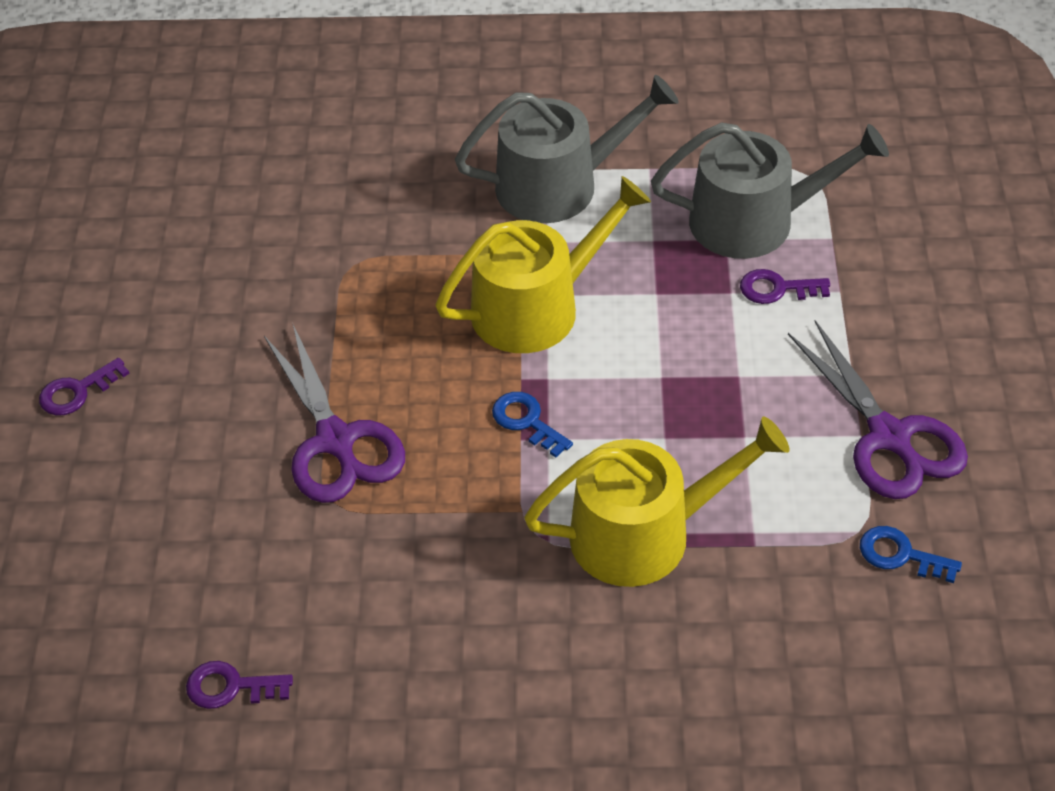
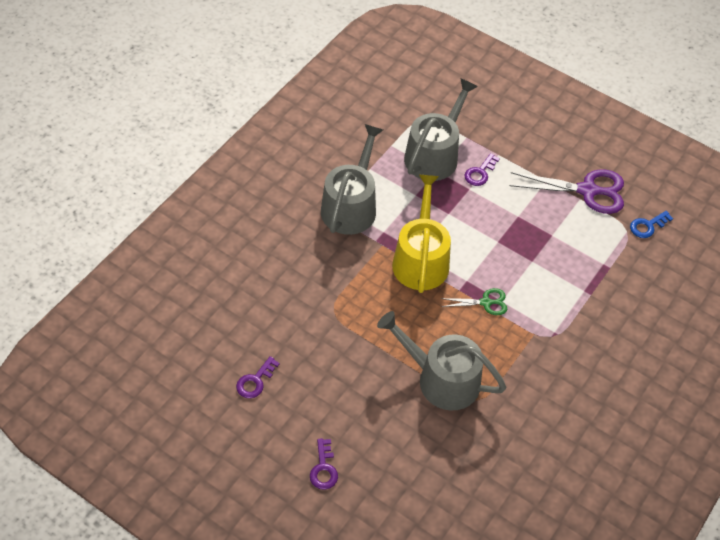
camera: 60 degrees left, 5 degrees up
purple key [186,661,293,709] -> purple key moved to [236,356,280,398]
purple scissors [264,325,405,503] -> grey watering can [377,311,507,410]
blue key [492,392,573,458] -> green scissors [441,288,507,315]
yellow watering can [524,417,790,587] -> none

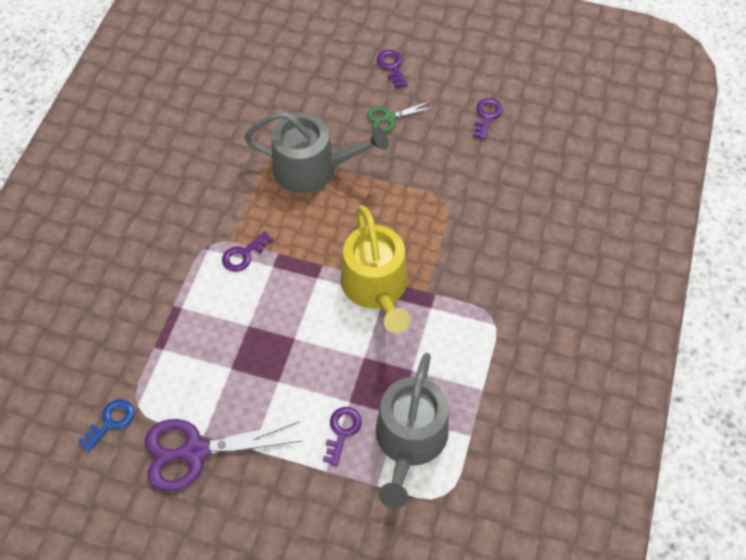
camera: 165 degrees right, 5 degrees up
grey watering can [321,124,383,235] -> none
green scissors [441,288,507,315] -> green scissors moved to [367,101,435,132]
none -> purple key [222,231,273,272]

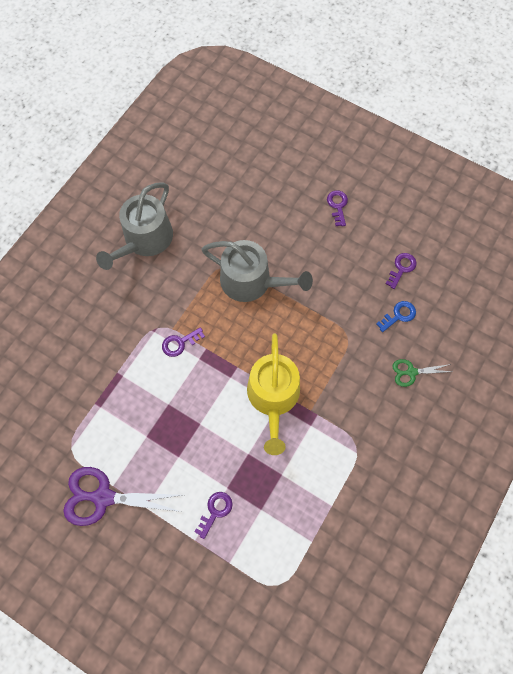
camera: 15 degrees right, 10 degrees up
blue key [78,399,134,452] -> blue key moved to [376,301,416,332]
green scissors [367,101,435,132] -> green scissors moved to [392,359,451,387]
grey watering can [376,353,449,509] -> grey watering can moved to [96,182,173,270]

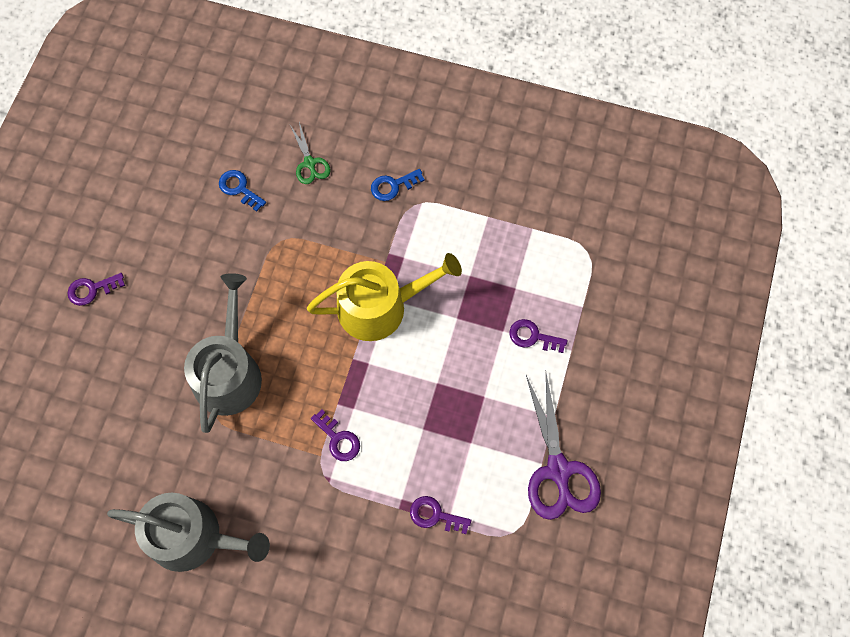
camera: 105 degrees left, 0 degrees up
purple key [386,253,417,289] -> purple key moved to [410,496,471,534]
none -> blue key [371,169,425,201]

